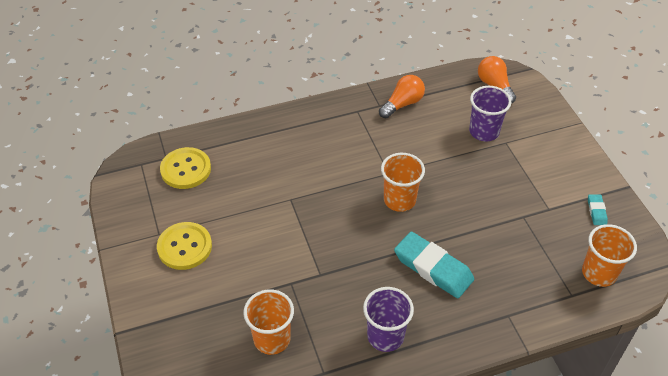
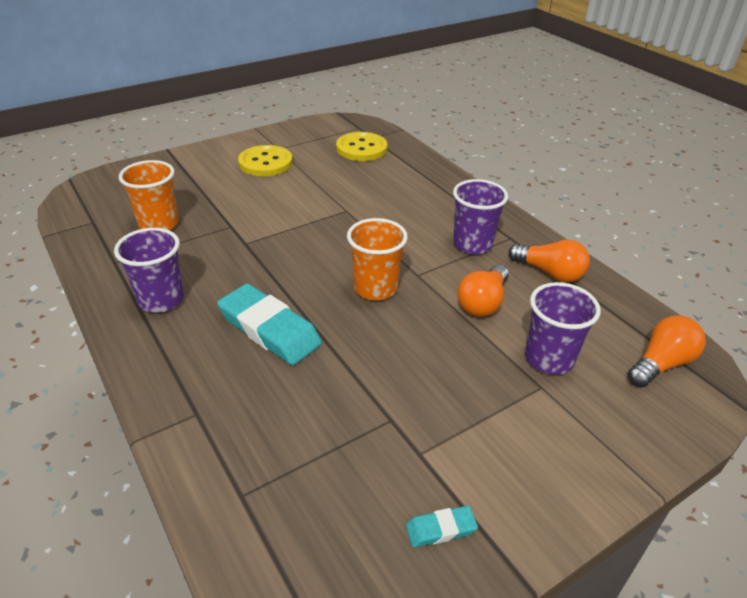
camera: 75 degrees right, 10 degrees down
turquoise eraser [394,232,474,298] -> turquoise eraser turned 75 degrees counterclockwise [217,284,322,365]
orange cup [582,224,637,287] -> none
none -> purple cup [453,179,508,254]
none -> orange light bulb [457,265,509,317]

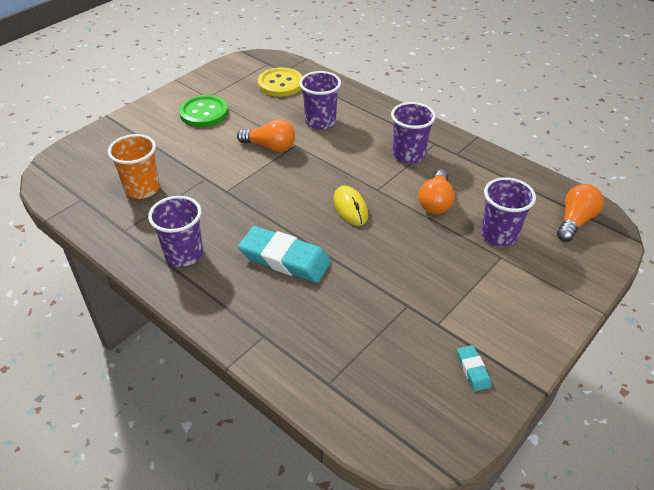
camera: 15 degrees left, 5 degrees up
yellow button [238,145,293,176] -> green button [179,95,228,127]
orange cup [347,218,408,301] -> yellow mouse [334,185,368,226]
turquoise eraser [406,506,478,547] -> turquoise eraser turned 75 degrees counterclockwise [457,345,491,391]
orange light bulb [509,239,590,282] -> orange light bulb moved to [237,119,295,152]
none -> purple cup [299,71,341,130]

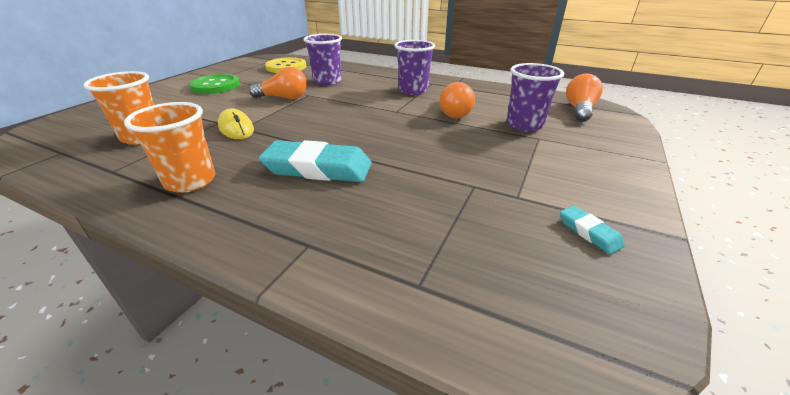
camera: 15 degrees left, 10 degrees down
purple cup [148,196,203,267] -> orange cup [124,102,215,193]
yellow mouse [334,185,368,226] -> yellow mouse moved to [218,108,254,139]

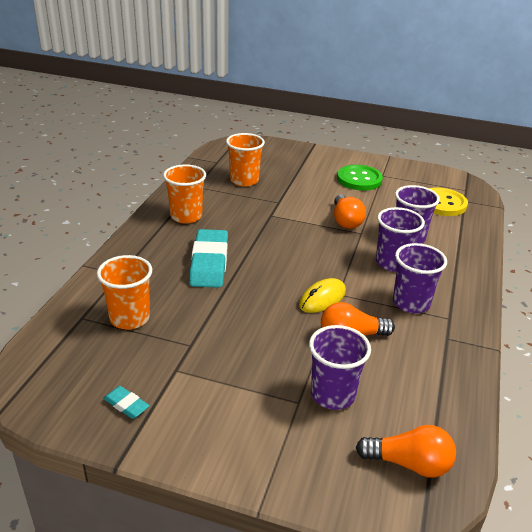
camera: 80 degrees right, 0 degrees up
yellow mouse [218,108,254,139] -> yellow mouse moved to [299,278,346,313]
turquoise eraser [560,206,625,254] -> turquoise eraser turned 75 degrees clockwise [103,386,150,419]
none -> orange cup [97,255,152,329]
none -> purple cup [376,207,425,272]

